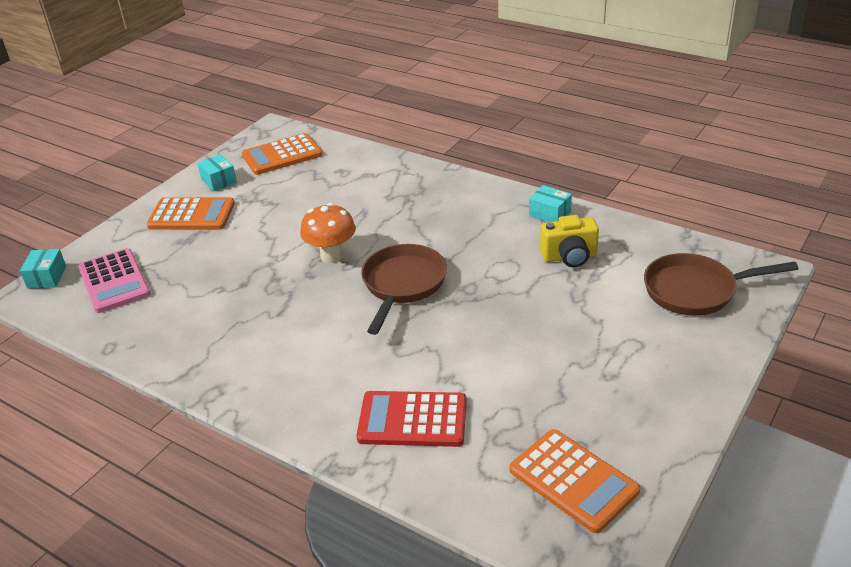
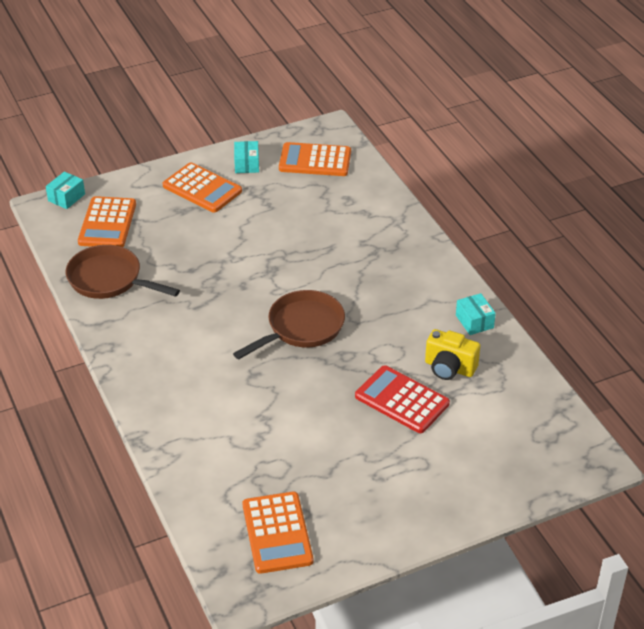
camera: 30 degrees right, 5 degrees up
pink calculator [78,248,150,313] -> orange calculator [78,196,136,247]
orange mushroom [300,203,356,263] -> none
red calculator [356,391,466,447] -> red calculator moved to [355,365,450,433]
brown pan [644,253,798,316] -> brown pan moved to [66,245,180,299]

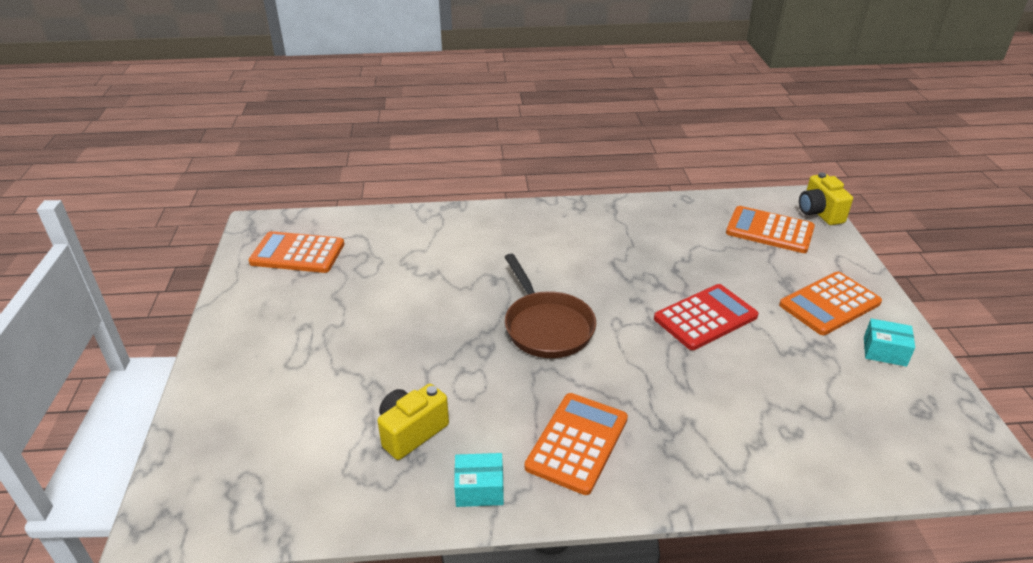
camera: 110 degrees right, 5 degrees down
turquoise box [46,172,85,209] -> yellow camera [799,172,853,225]
brown pan [66,245,180,299] -> none
orange calculator [279,142,351,176] -> orange calculator moved to [525,393,628,495]
red calculator [355,365,450,433] -> red calculator moved to [654,284,759,350]

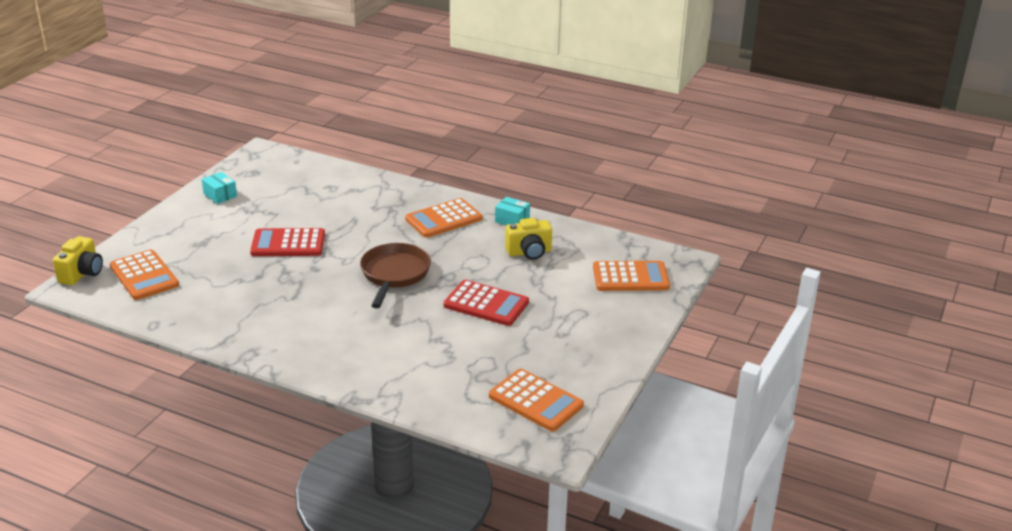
camera: 150 degrees left, 5 degrees down
orange calculator [779,272,882,335] -> orange calculator moved to [593,261,670,291]
none -> red calculator [443,280,529,326]

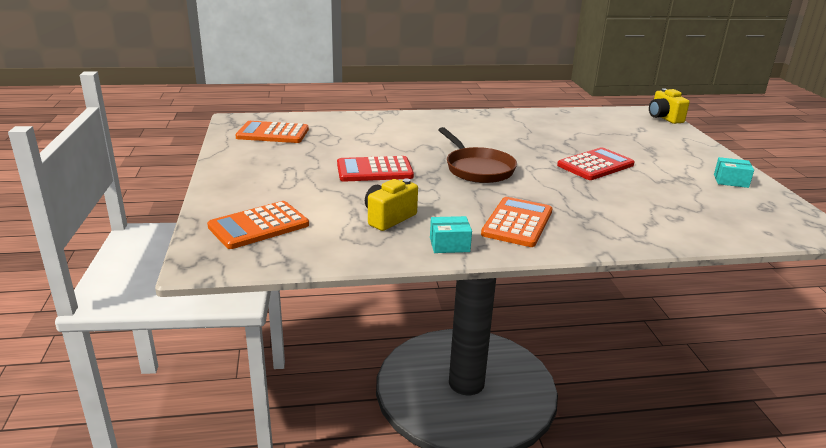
camera: 145 degrees right, 5 degrees down
orange calculator [110,250,179,300] -> none

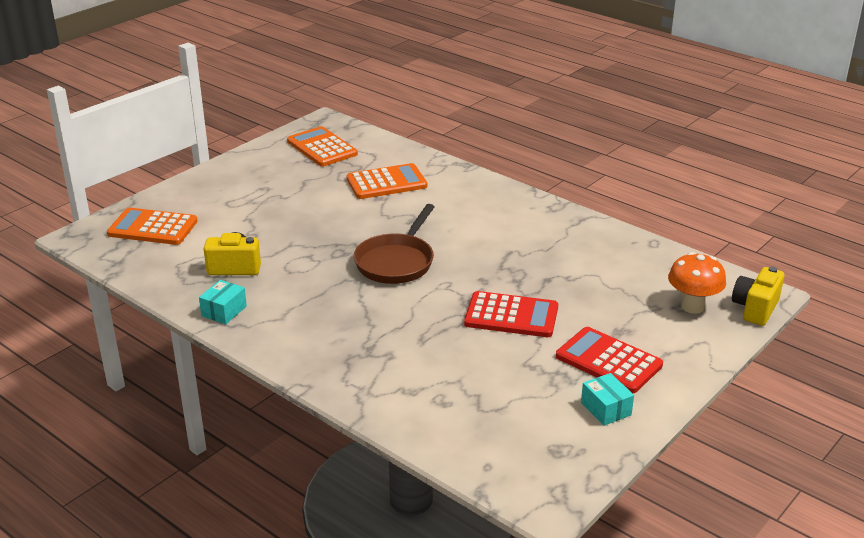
camera: 50 degrees right, 5 degrees up
red calculator [337,156,414,182] -> red calculator moved to [556,327,663,393]
turquoise box [430,216,472,253] -> turquoise box turned 75 degrees clockwise [199,280,247,324]
orange calculator [481,197,552,247] -> orange calculator moved to [346,163,427,199]
none -> orange mushroom [668,252,726,314]

